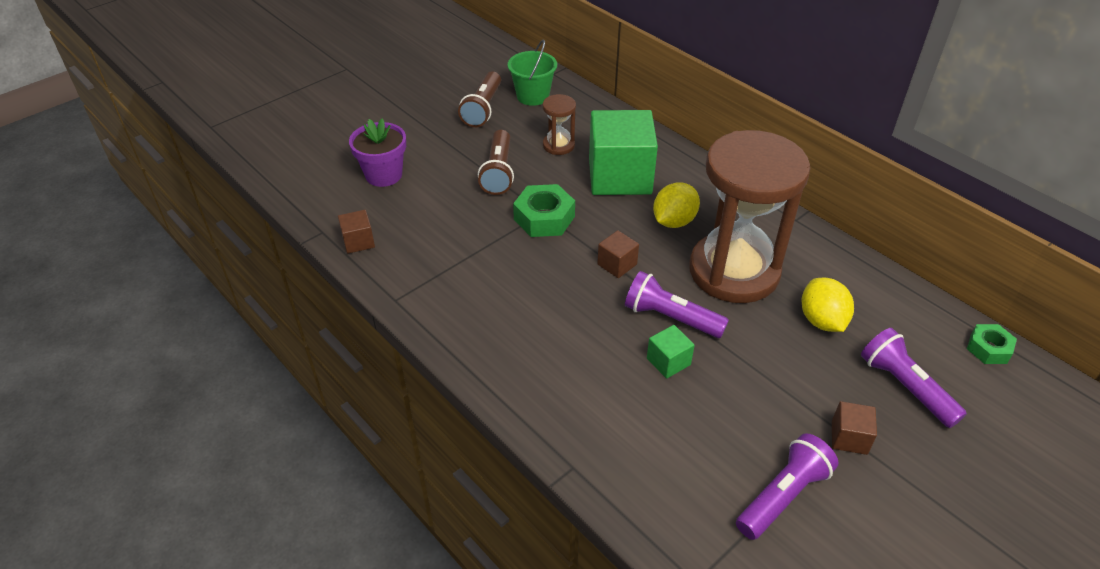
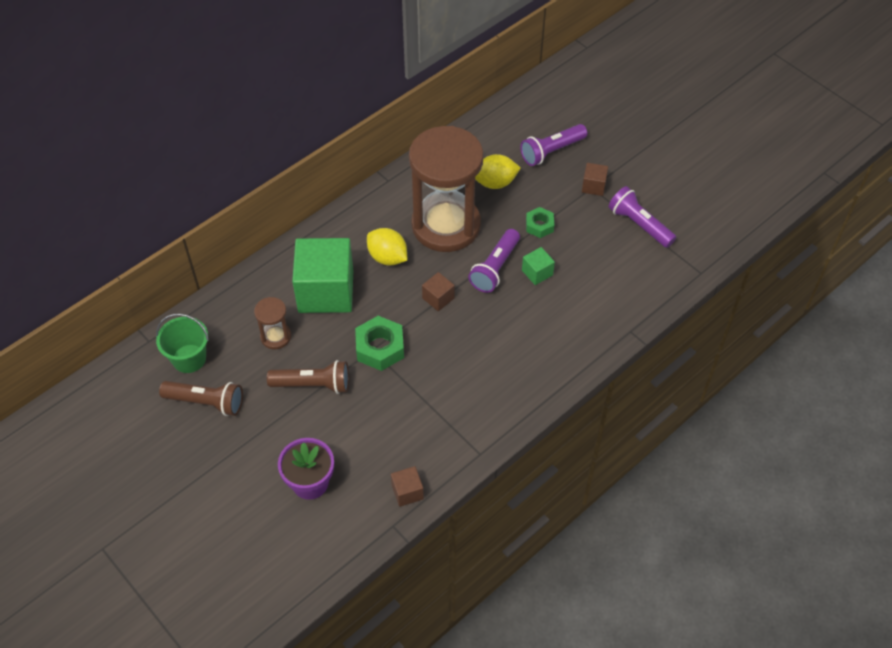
camera: 90 degrees left, 10 degrees up
green nut [967,324,1017,364] -> green nut moved to [526,207,554,238]

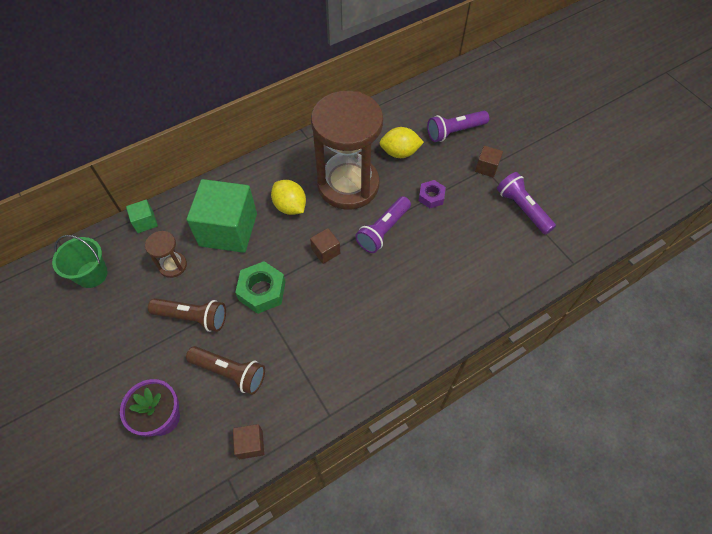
camera: 10 degrees right, 5 degrees up
brown flashlight [159,381,243,416] -> brown flashlight moved to [186,346,265,395]
green cube [522,247,555,285] -> green cube moved to [126,200,158,233]
green nut [526,207,554,238] -> purple nut [419,180,446,208]

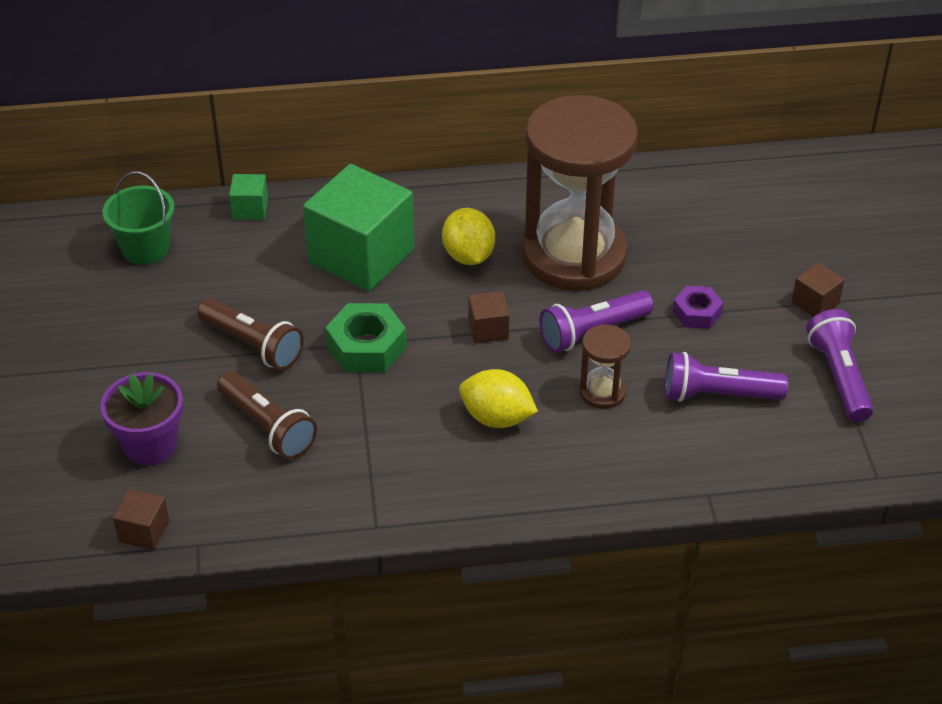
camera: 25 degrees right, 15 degrees down
brown hourglass [145,231,187,278] -> brown hourglass moved to [579,324,631,409]
brown cube [233,424,264,459] -> brown cube moved to [113,489,169,550]
yellow lemon [380,127,424,158] -> yellow lemon moved to [459,369,538,428]
purple flashlight [427,111,489,142] -> purple flashlight moved to [665,352,788,402]

